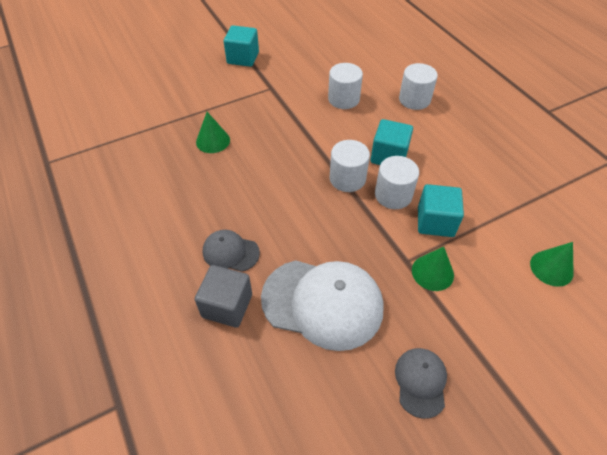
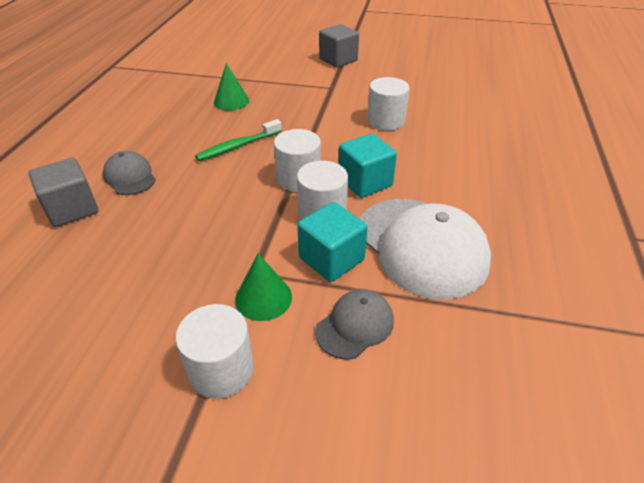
camera: 40 degrees right, 10 degrees down
turquoise cube [224,25,259,67] -> grey cube [319,24,359,68]
white cap [261,260,384,351] -> white cap moved to [359,199,491,299]
grey cap [395,348,447,419] -> grey cap moved to [315,289,394,360]
white cylinder [399,63,438,110] -> white cylinder moved to [175,304,254,399]
green cone [530,242,574,287] -> none
none -> green toothbrush [195,119,282,161]

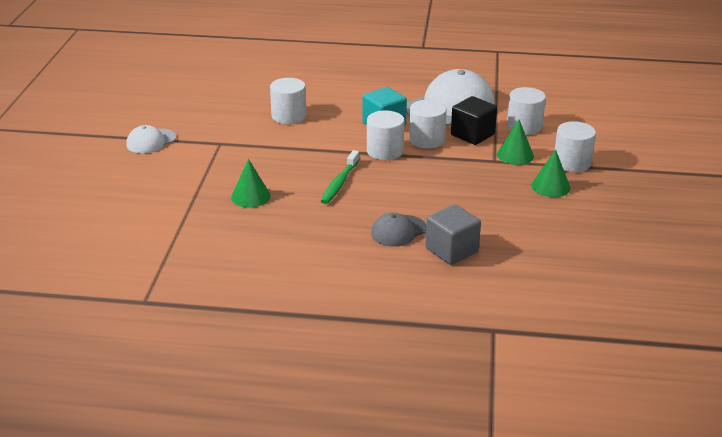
camera: 95 degrees left, 10 degrees down
green toothbrush [195,119,282,161] -> green toothbrush turned 60 degrees clockwise [321,150,360,204]
turquoise cube [297,202,368,282] -> black cube [451,96,497,145]
grey cap [315,289,394,360] -> white cylinder [507,87,546,135]
grey cube [319,24,359,68] -> white cap [126,125,176,153]
none -> green cone [532,149,571,197]

